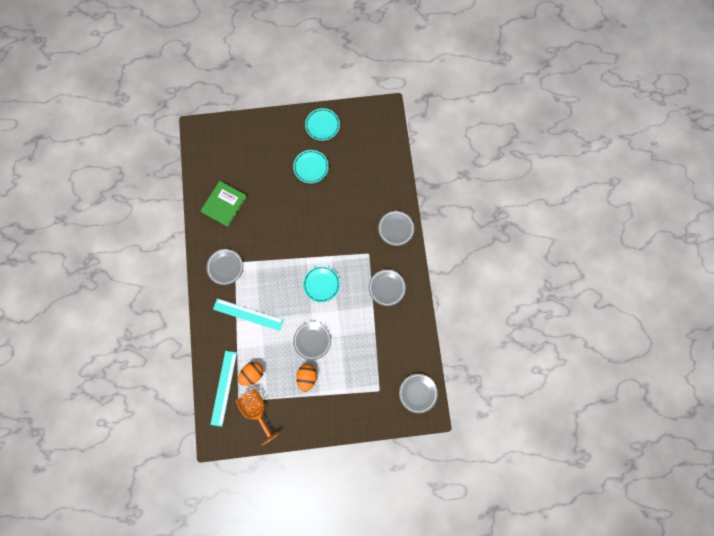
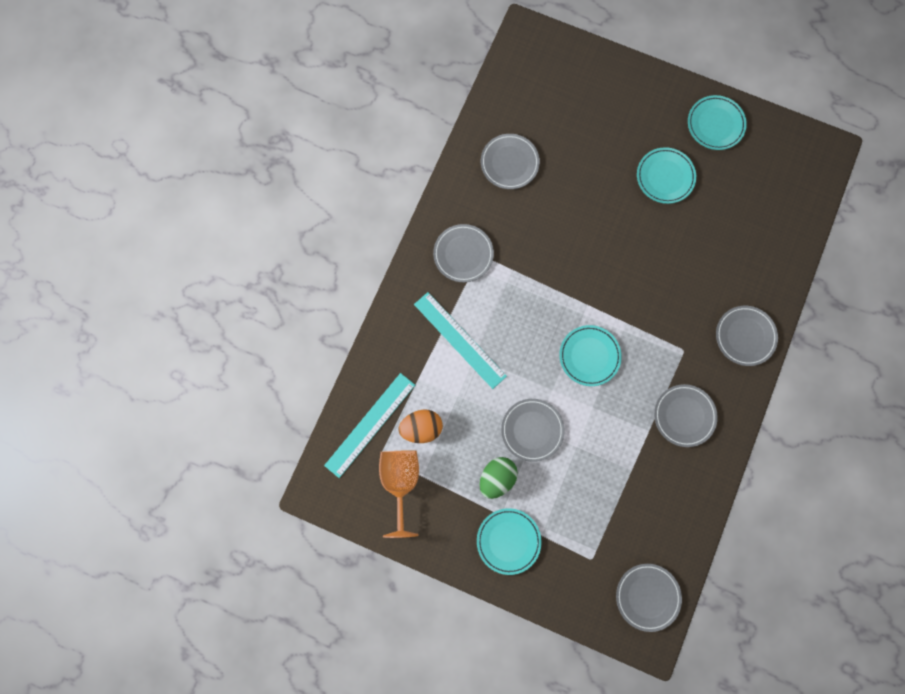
camera: 30 degrees right, 0 degrees up
green book [201,181,247,227] -> grey plate [481,134,540,189]
orange egg [296,364,317,392] -> green egg [480,457,518,499]
none -> turquoise plate [477,508,541,575]

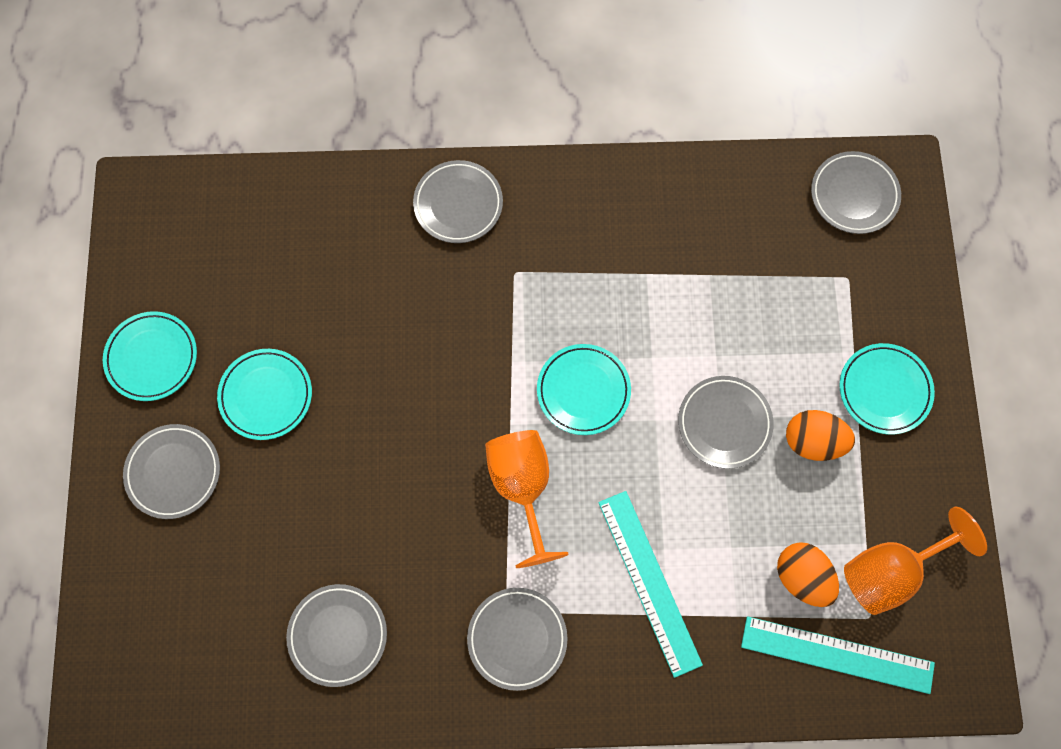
camera: 115 degrees left, 5 degrees down
turquoise ruler [414,292,507,389] -> turquoise ruler turned 45 degrees counterclockwise [598,491,703,678]
green egg [480,457,518,499] -> orange egg [786,410,855,461]
grey plate [654,384,718,447] -> grey plate moved to [123,424,220,519]
none -> orange goblet [485,430,569,568]

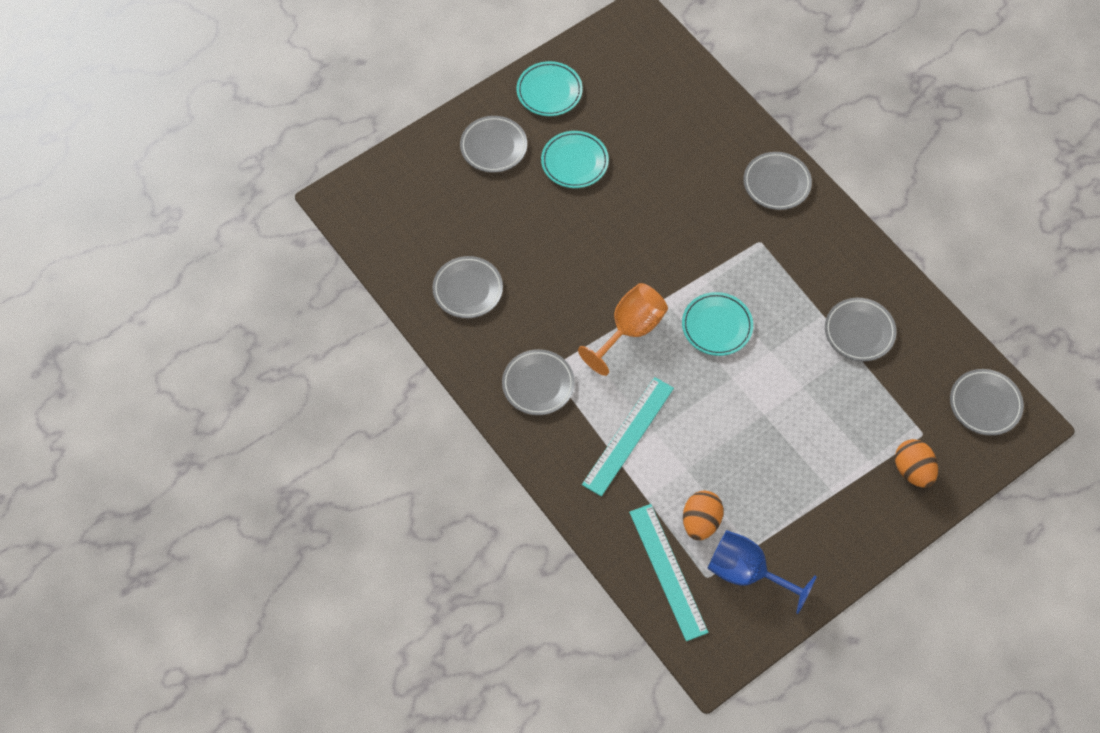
camera: 55 degrees right, 10 degrees down
grey plate [678,376,774,469] -> grey plate moved to [825,298,897,362]
orange egg [786,410,855,461] -> orange egg moved to [895,439,938,487]
turquoise plate [839,343,935,435] -> none
orange goblet [844,507,987,615] -> blue goblet [707,530,817,614]

